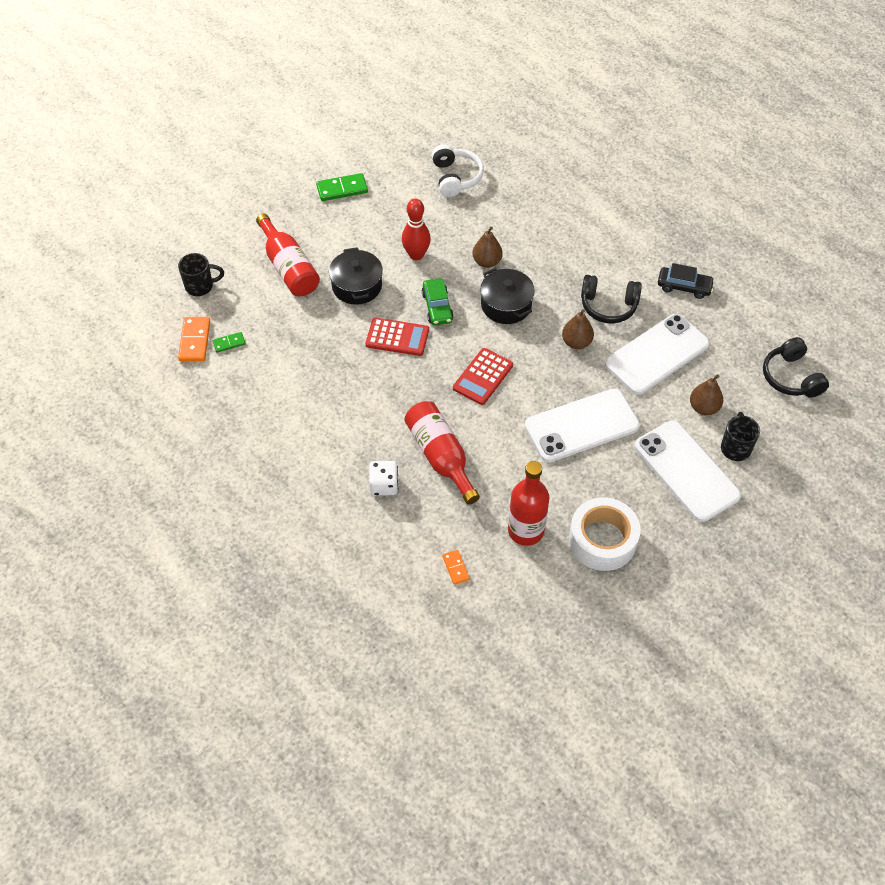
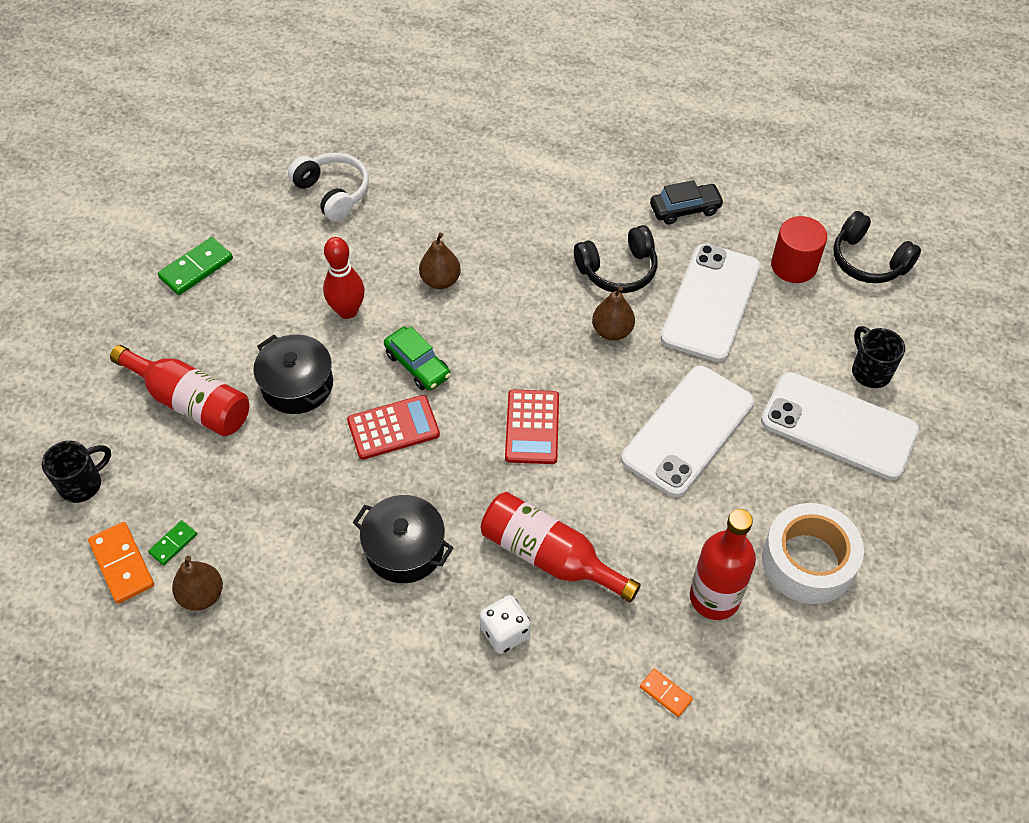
camera: 30 degrees left, 0 degrees up
black pot [480,268,535,324] -> black pot moved to [353,495,453,583]
brown pear [690,374,723,415] -> brown pear moved to [172,556,223,611]
none -> red cylinder [771,216,827,283]

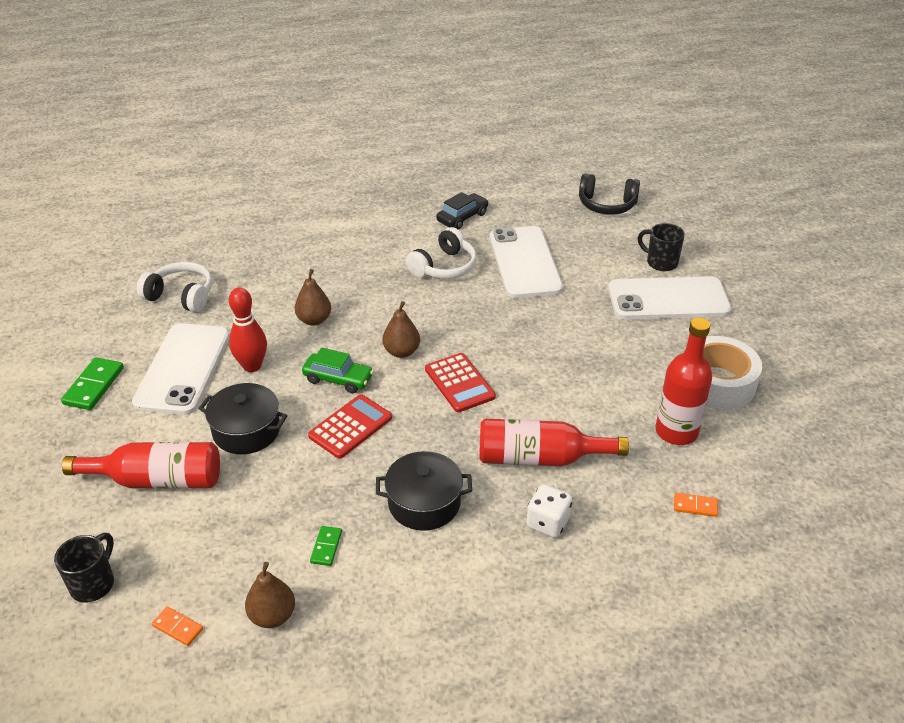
camera: 30 degrees left, 15 degrees down
orange domino [88,522,154,604] -> orange domino [152,607,203,646], size x0.58
green domino [148,520,197,565] -> green domino moved to [310,526,342,566]
black headphones [574,225,658,293] -> white headphones [406,227,477,279]
brown pear [592,286,635,341] -> brown pear moved to [382,301,420,358]
white phone [621,366,754,497] -> white phone moved to [132,323,230,415]
red cylinder [771,216,827,283] -> none

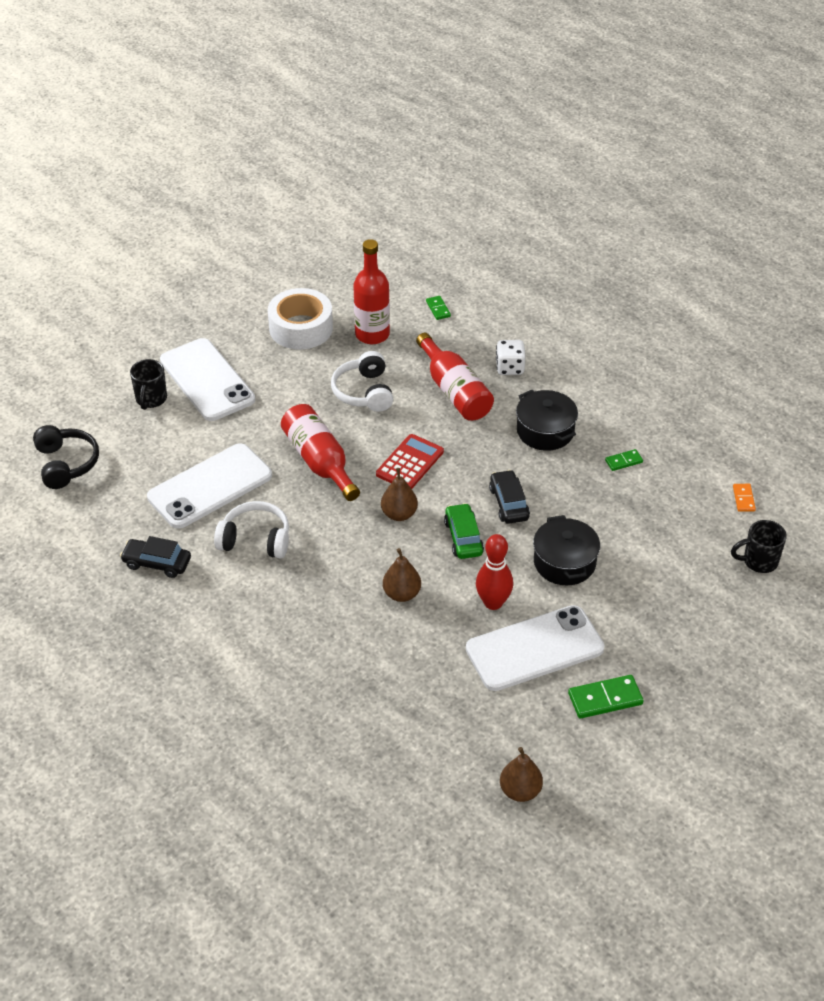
camera: 120 degrees left, 5 degrees up
red bottle [62,442,220,489] -> red bottle moved to [281,404,360,501]
white headphones [137,262,212,312] -> white headphones moved to [331,351,393,412]
brown pear [245,562,295,628] -> brown pear moved to [500,747,543,802]
red calculator [308,394,392,459] -> black car [489,470,530,524]
orange domino [674,493,718,517] -> green domino [426,296,451,320]

